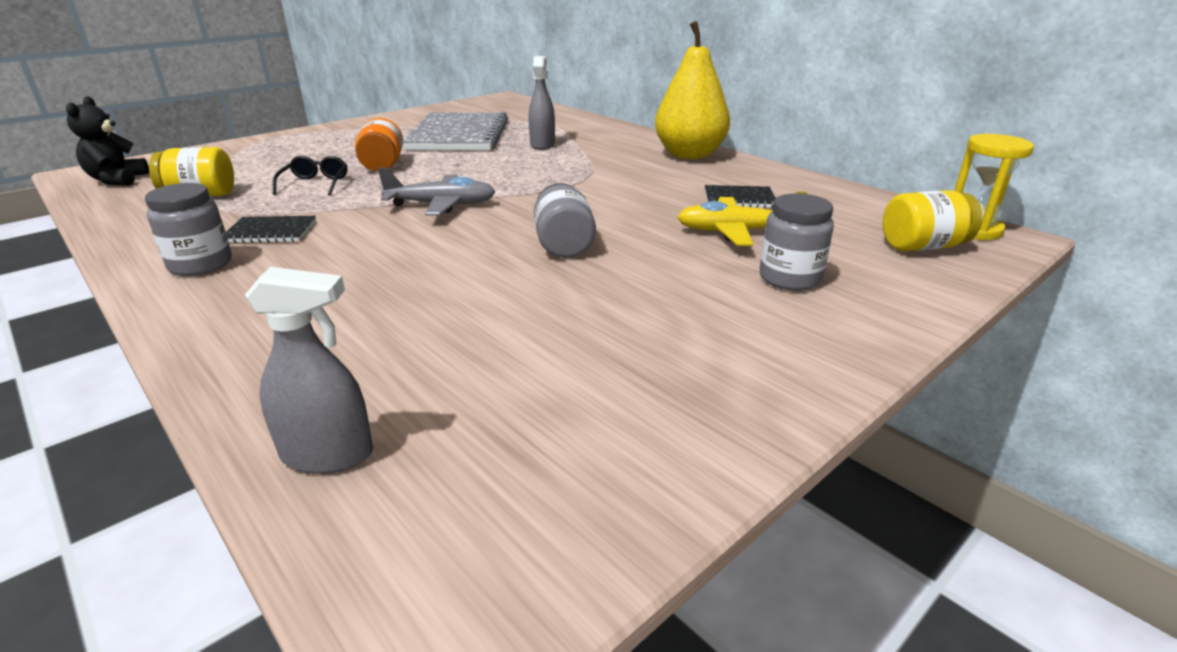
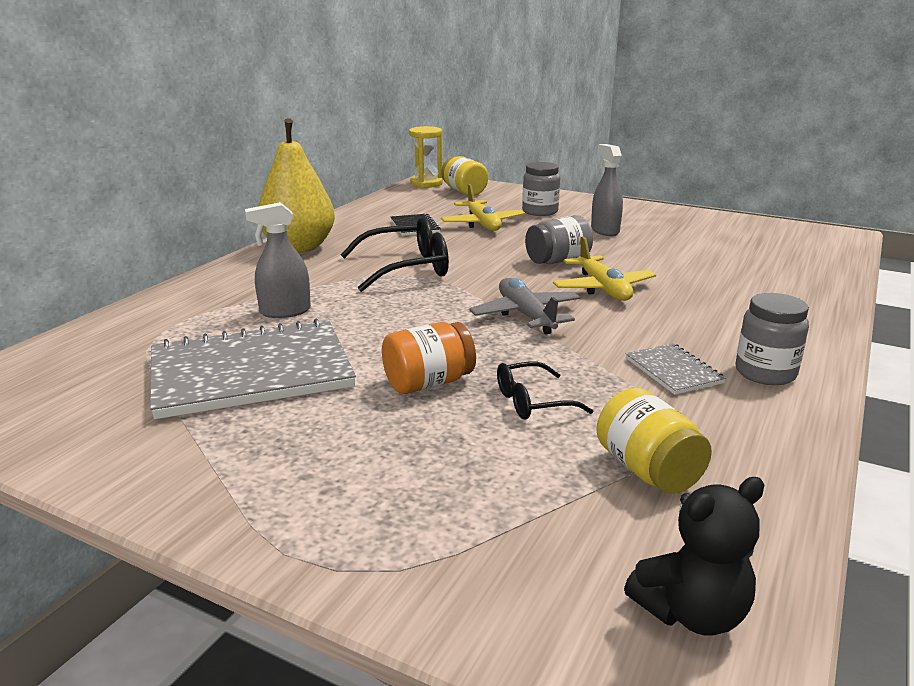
camera: 110 degrees left, 5 degrees down
black notebook [226,216,316,243] -> grey notebook [626,343,726,395]
grey spray bottle [245,267,373,474] -> grey spray bottle moved to [591,144,623,236]
none -> black glasses [341,217,449,292]
none -> yellow plane [553,236,656,301]

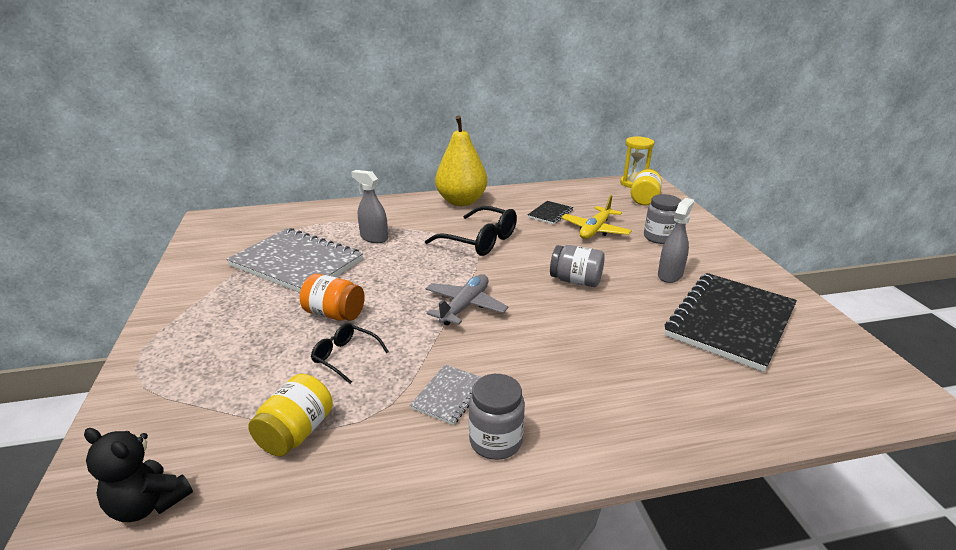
camera: 50 degrees right, 5 degrees up
yellow plane [553,236,656,301] -> none
none -> black notebook [665,273,797,372]

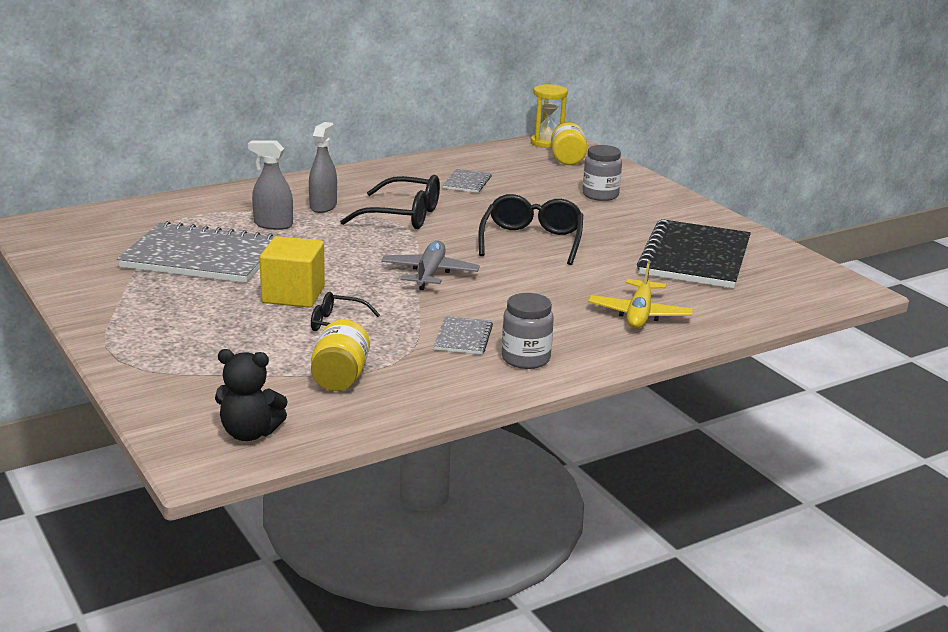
camera: 20 degrees left, 5 degrees down
orange jar [300,274,365,321] -> yellow cube [260,236,325,308]
yellow pear [435,115,487,206] -> none
black notebook [528,201,573,224] -> grey notebook [442,169,492,193]
grey jar [550,245,605,287] -> black glasses [479,194,583,265]
yellow plane [561,195,632,239] -> yellow plane moved to [588,261,693,329]
grey spray bottle [658,198,694,283] -> grey spray bottle moved to [309,122,337,213]

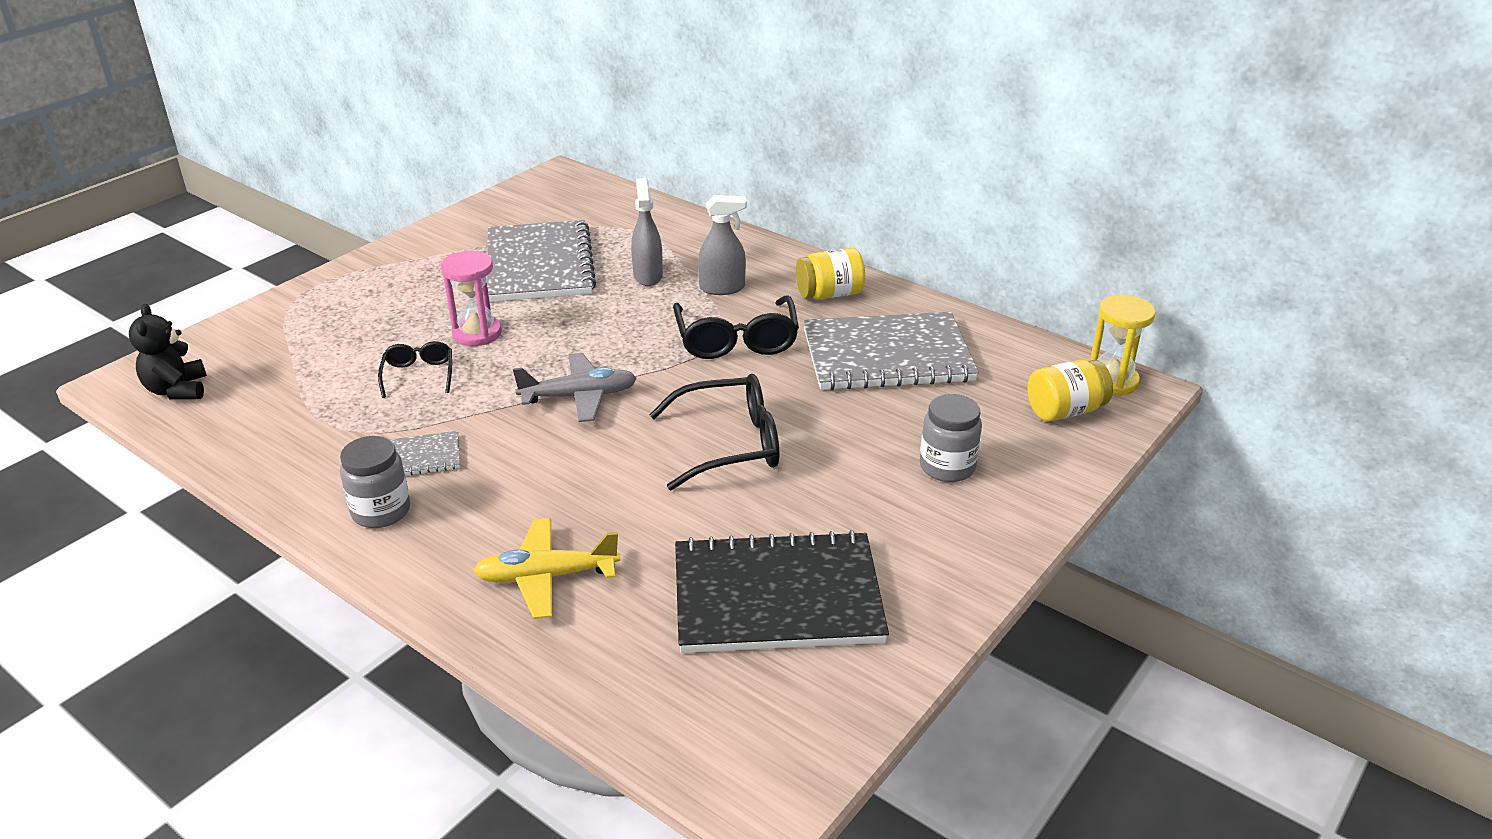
camera: 70 degrees right, 10 degrees up
yellow cube [260,236,325,308] -> pink hourglass [441,251,502,346]
yellow jar [311,320,370,391] -> yellow jar moved to [796,248,865,300]
grey notebook [442,169,492,193] -> grey notebook [803,312,979,390], size x2.23

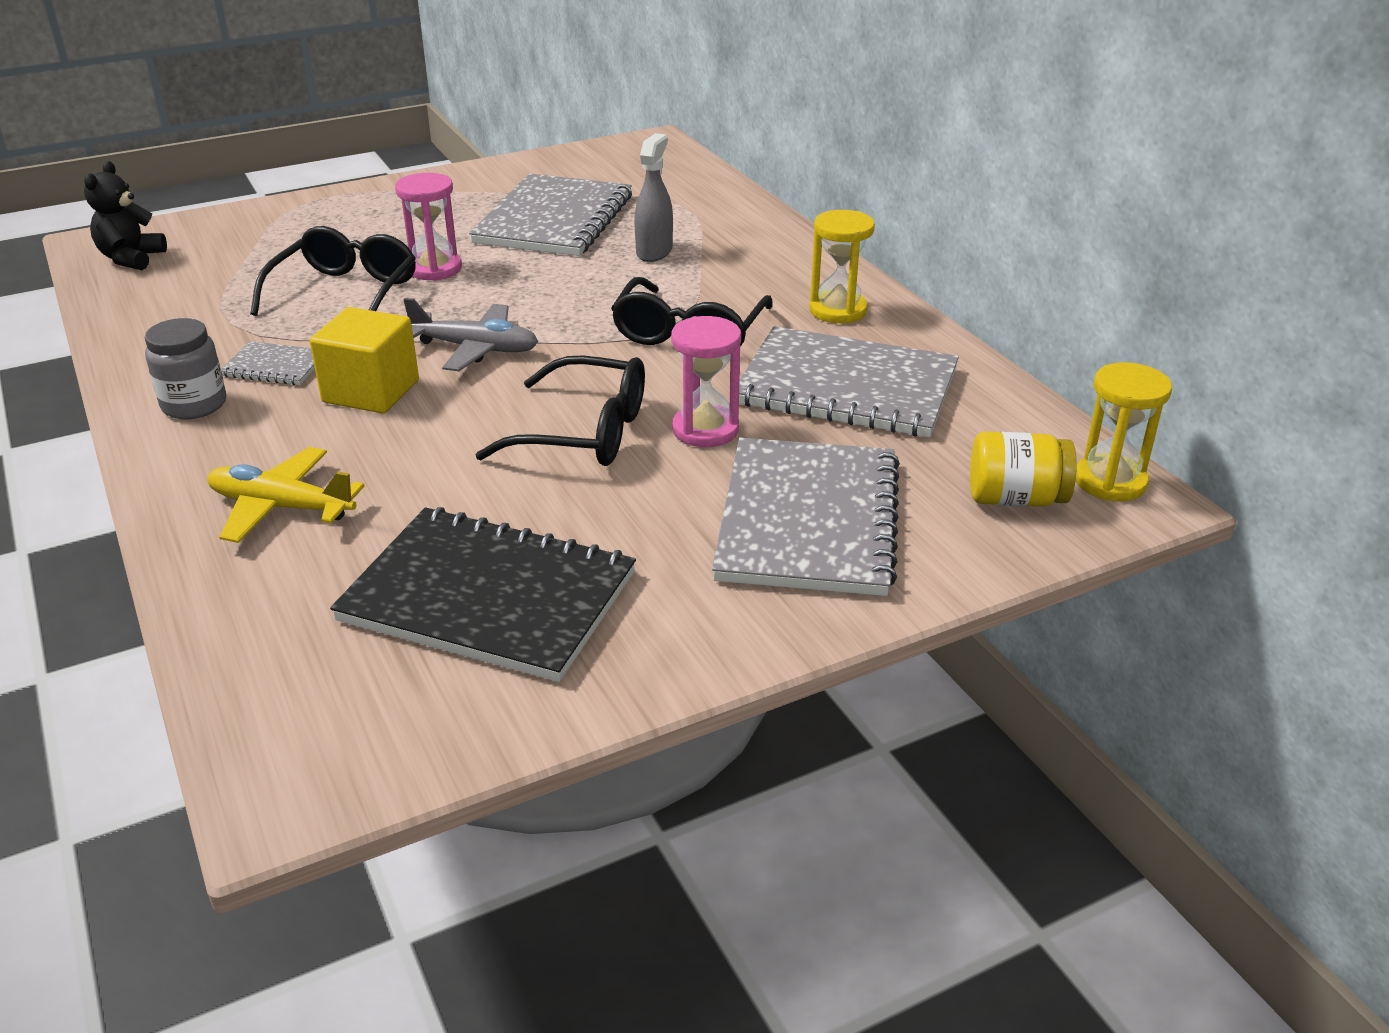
camera: 25 degrees right, 0 degrees up
black glasses [378,341,452,398] -> black glasses [250,226,416,316], size x1.77
grey spray bottle [698,195,747,295] -> none
yellow jar [796,248,865,300] -> yellow hourglass [809,210,875,323]
grey jar [920,394,982,482] -> grey notebook [712,438,900,596]
none -> yellow cube [310,307,419,413]
none -> pink hourglass [671,316,741,447]

